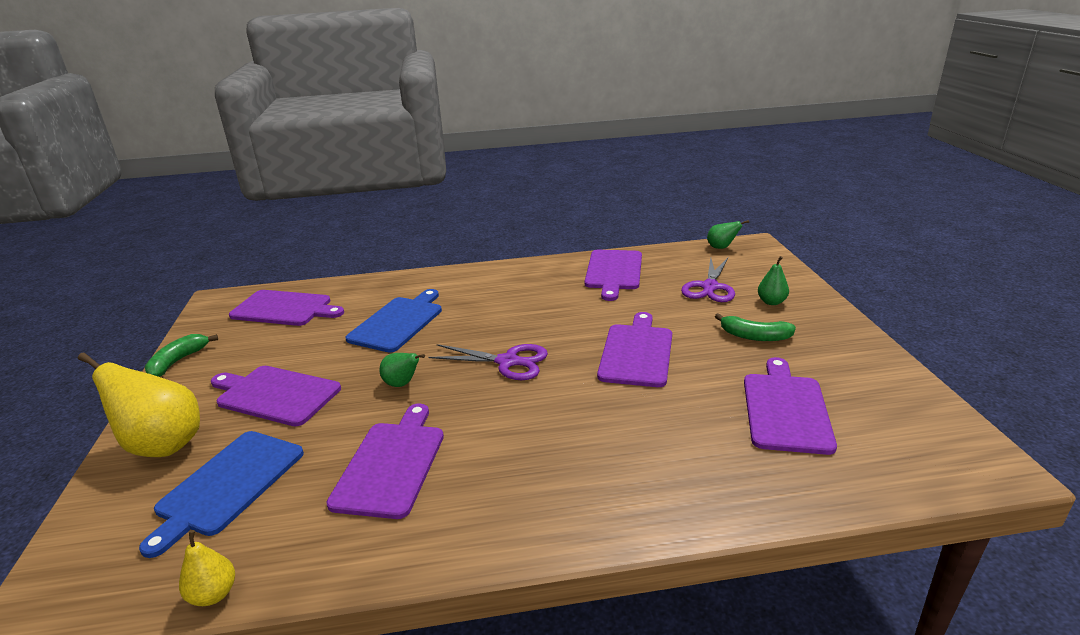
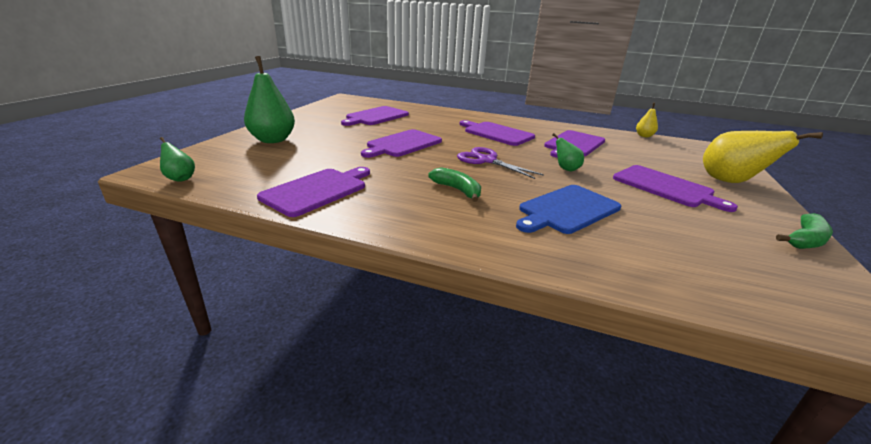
camera: 155 degrees left, 0 degrees up
blue cutting board [139,431,304,558] -> none
purple cutting board [229,290,344,326] -> purple cutting board moved to [459,120,535,146]
purple scissors [681,258,735,302] -> none
green banana [715,313,796,341] -> green banana moved to [428,167,481,202]
green pear [758,256,789,305] -> green pear [244,56,295,143], size x2.00

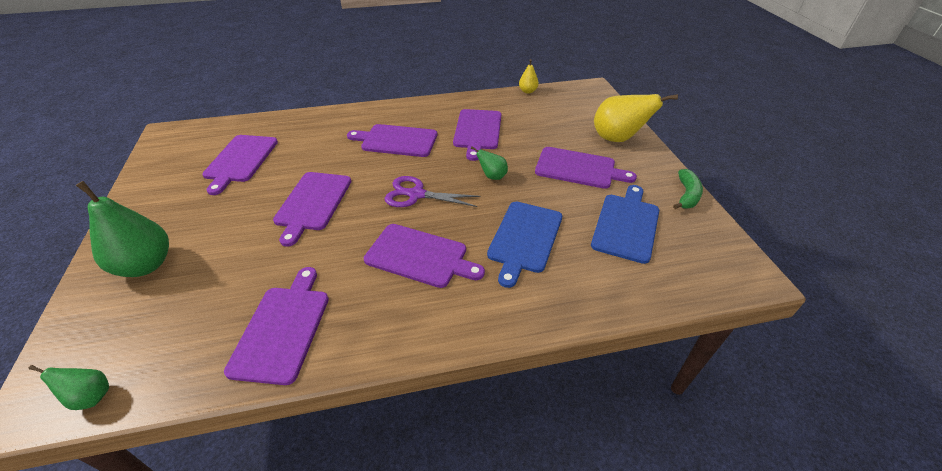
camera: 30 degrees left, 15 degrees up
green banana [428,167,481,202] -> purple cutting board [364,224,485,288]
none -> blue cutting board [591,185,659,264]

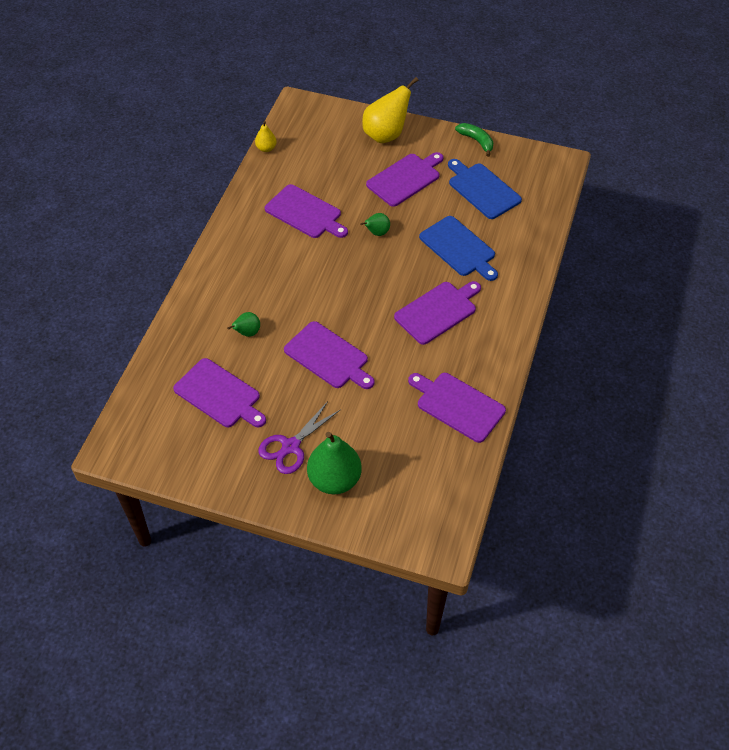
camera: 60 degrees left, 10 degrees up
green pear [29,365,109,410] -> green pear moved to [227,312,260,337]
purple cutting board [347,124,437,157] -> none
purple scissors [385,176,481,207] -> purple scissors moved to [258,401,341,474]

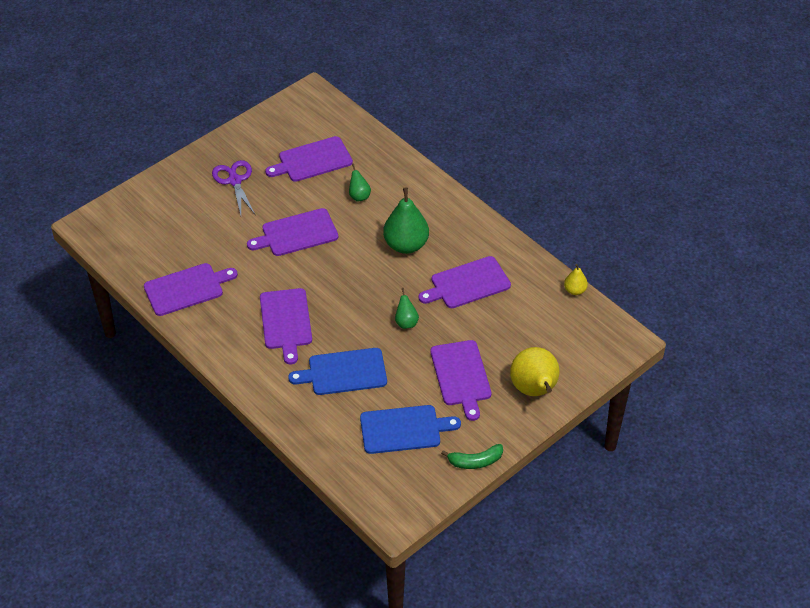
camera: 120 degrees right, 5 degrees down
green pear [307,432,362,494] -> green pear moved to [383,187,429,254]

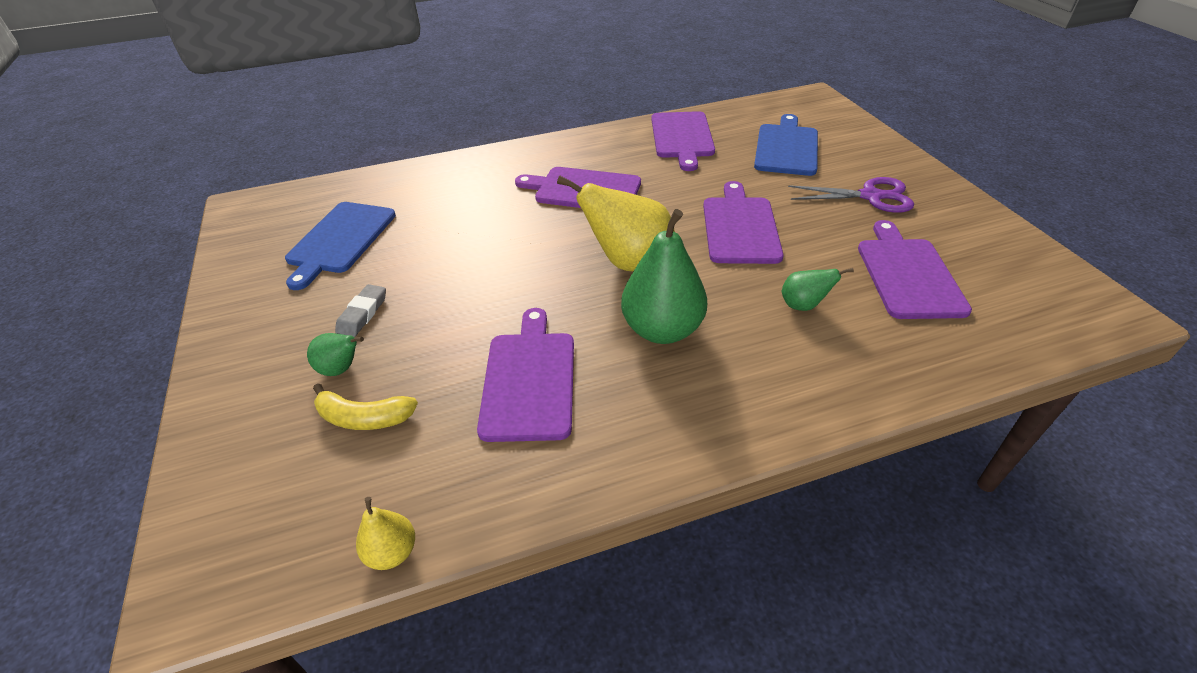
camera: 115 degrees right, 5 degrees down
blue cutting board [288,348,387,395] -> blue cutting board moved to [754,114,818,176]
green pear [395,288,419,329] -> green pear moved to [307,333,364,376]
purple cutting board [430,340,491,421] -> grey eraser [335,284,386,337]
green banana [441,444,503,469] -> none
yellow pear [510,347,559,396] -> yellow pear moved to [557,175,675,271]
none -> yellow banana [313,383,418,430]

